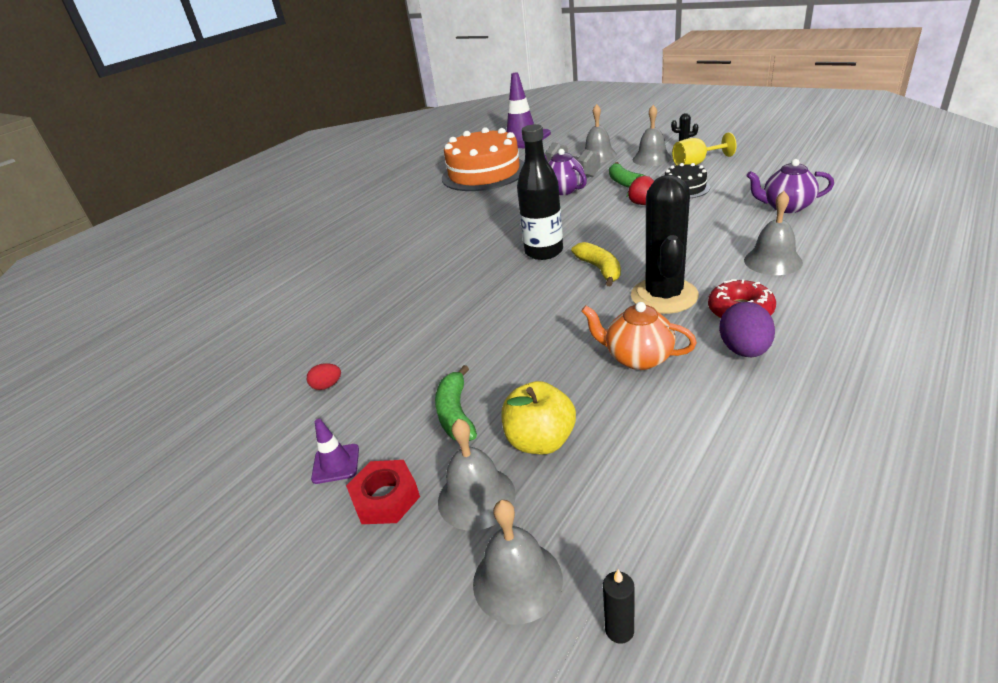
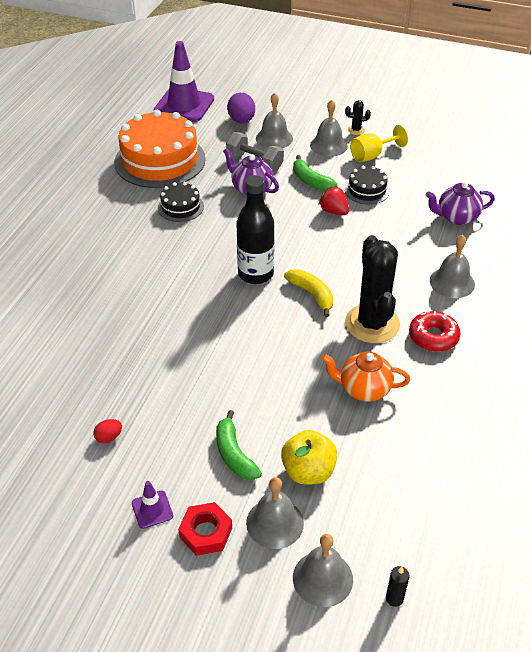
camera: 20 degrees left, 10 degrees up
purple egg [719,302,775,357] -> purple egg moved to [227,93,255,124]
none -> black cake [158,182,204,222]

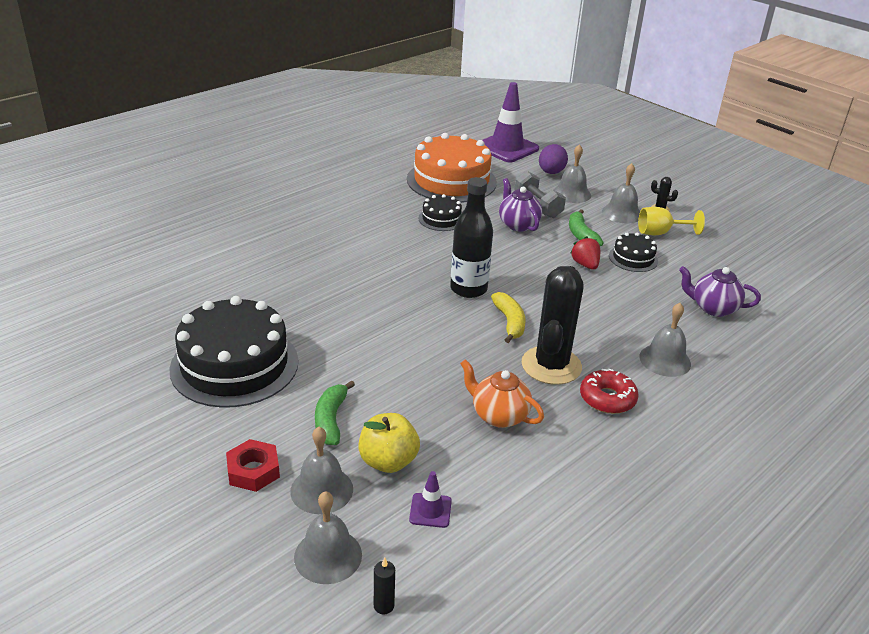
camera: 25 degrees right, 10 degrees down
red egg [93,419,122,443] -> black cake [169,296,298,408]
purple traffic cone [132,481,173,529] -> purple traffic cone moved to [409,471,452,528]

